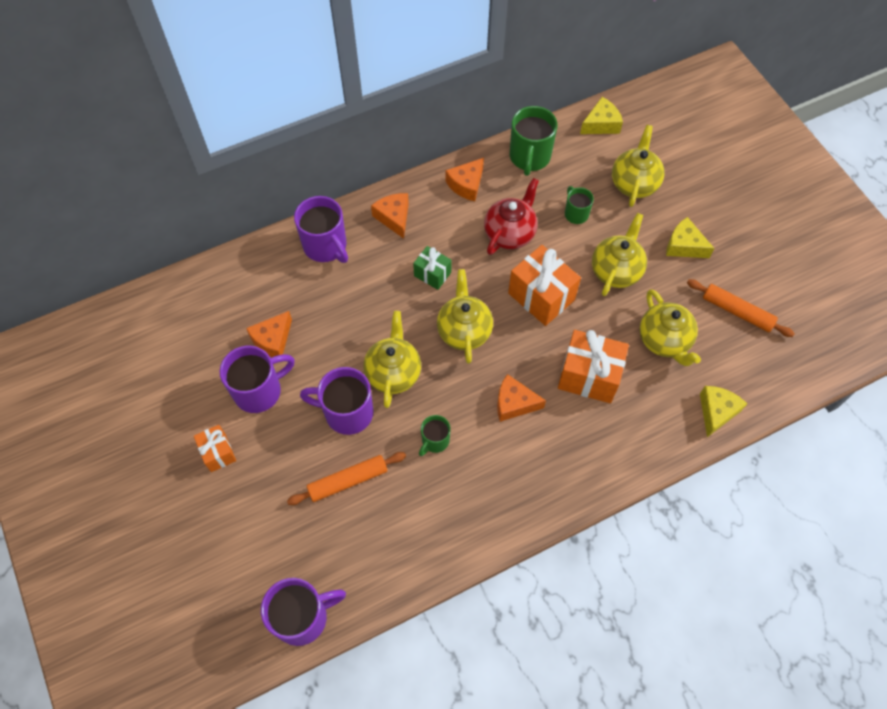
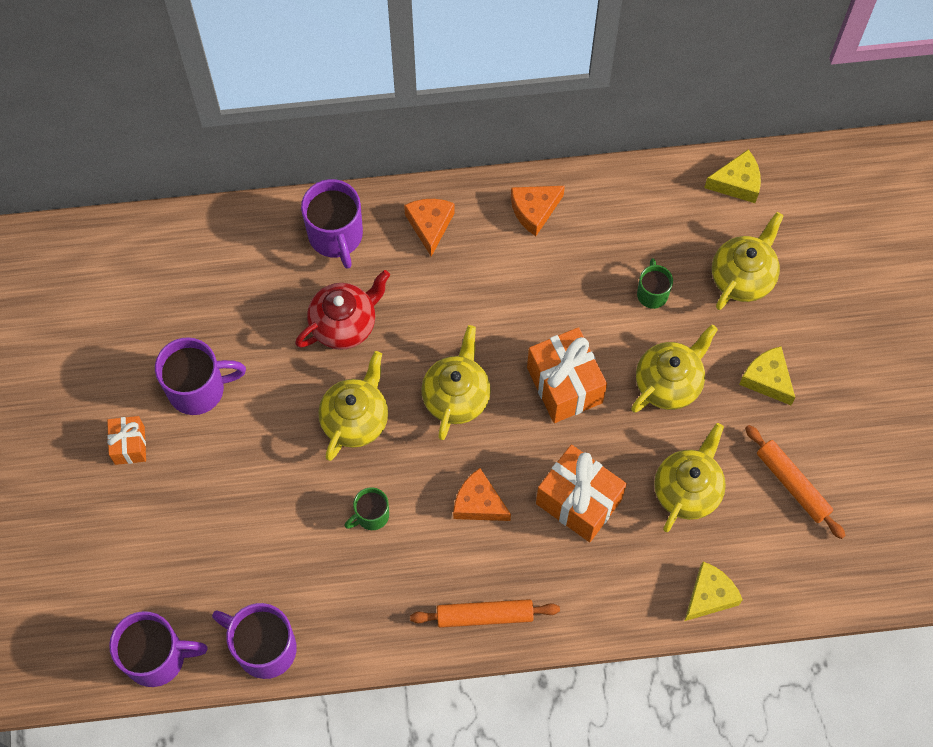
camera: 20 degrees right, 5 degrees up
orange cheese [246,311,292,357] -> none
orange rolling pin [287,452,406,505] -> orange rolling pin moved to [410,599,560,628]
purple mug [300,367,374,435] -> purple mug moved to [212,603,297,679]
green gift [413,246,452,290] -> none
red teapot [484,178,539,255] -> red teapot moved to [295,270,390,350]
green mug [510,106,557,176] -> none
yellow teapot [640,289,701,366] -> yellow teapot turned 150 degrees counterclockwise [654,423,726,532]

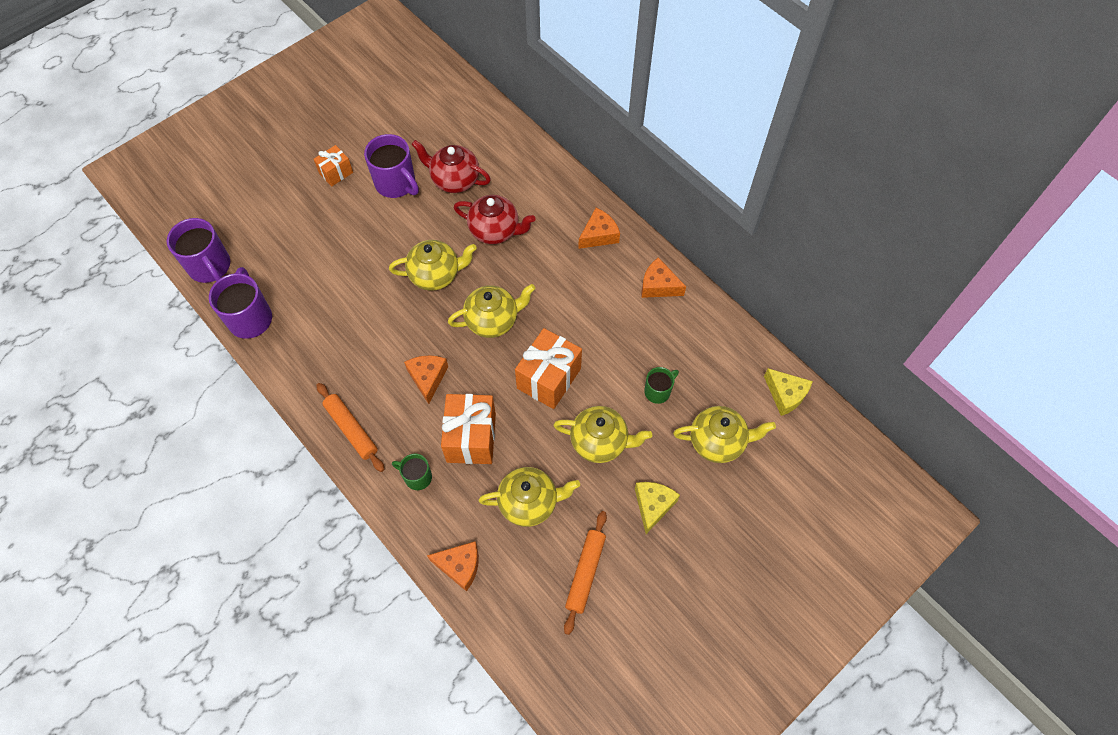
camera: 55 degrees right, 5 degrees down
purple mug [301,179,363,269] -> none
green mug [344,487,389,530] -> green mug moved to [392,454,432,490]
yellow cheese [684,562,743,621] -> orange cheese [427,541,479,592]
none -> red teapot [411,140,491,193]

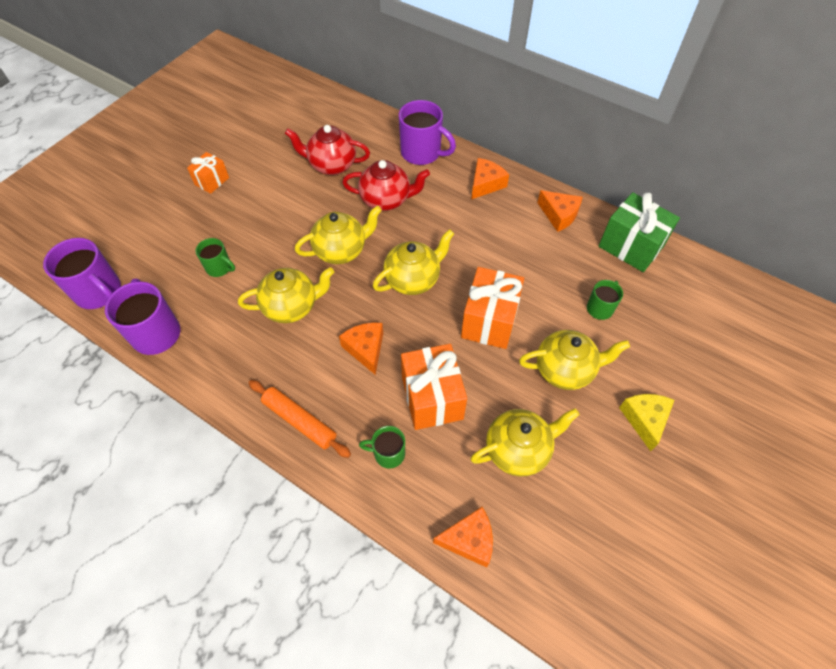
camera: 15 degrees left, 5 degrees down
purple mug [364,134,419,198] -> purple mug moved to [399,100,456,165]
orange rolling pin [564,511,607,635] -> none
orange cheese [642,257,686,298] -> orange cheese turned 150 degrees counterclockwise [537,190,583,232]
yellow teapot [673,406,776,463] -> yellow teapot moved to [238,267,334,323]
yellow cheese [764,368,813,416] -> none
none -> green mug [196,238,235,277]
none -> green gift [599,192,680,272]

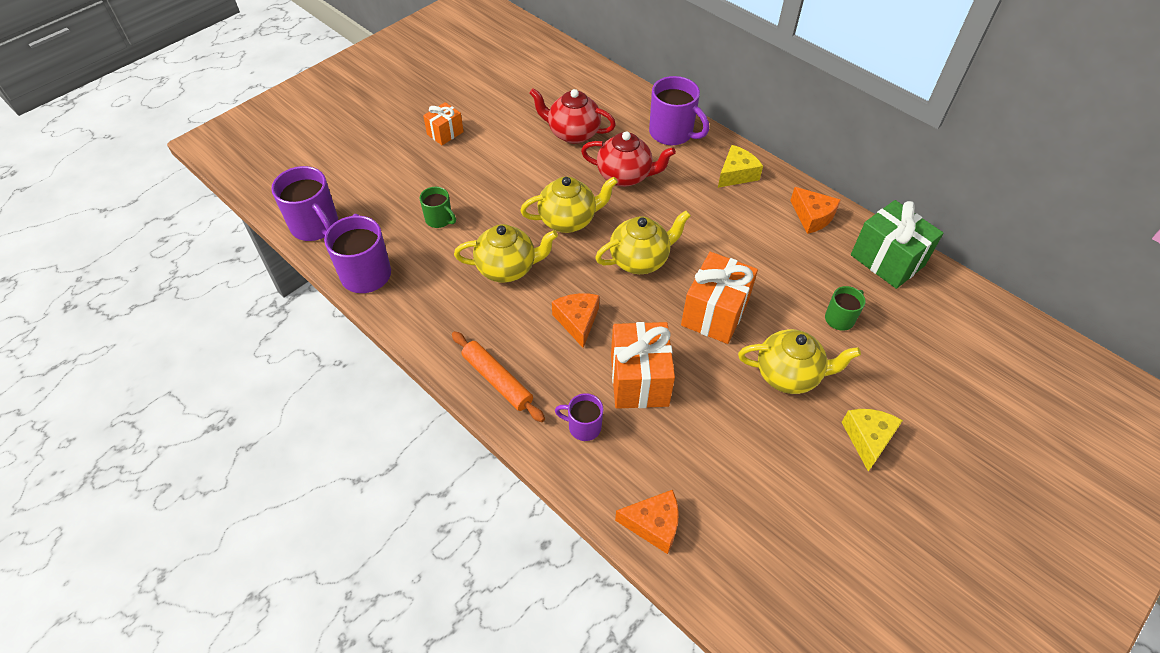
camera: 10 degrees right, 5 degrees down
green mug [359,426,405,468] -> purple mug [555,393,603,441]
orange cheese [471,158,509,200] -> yellow cheese [718,145,763,188]
yellow teapot [471,408,580,476] -> none

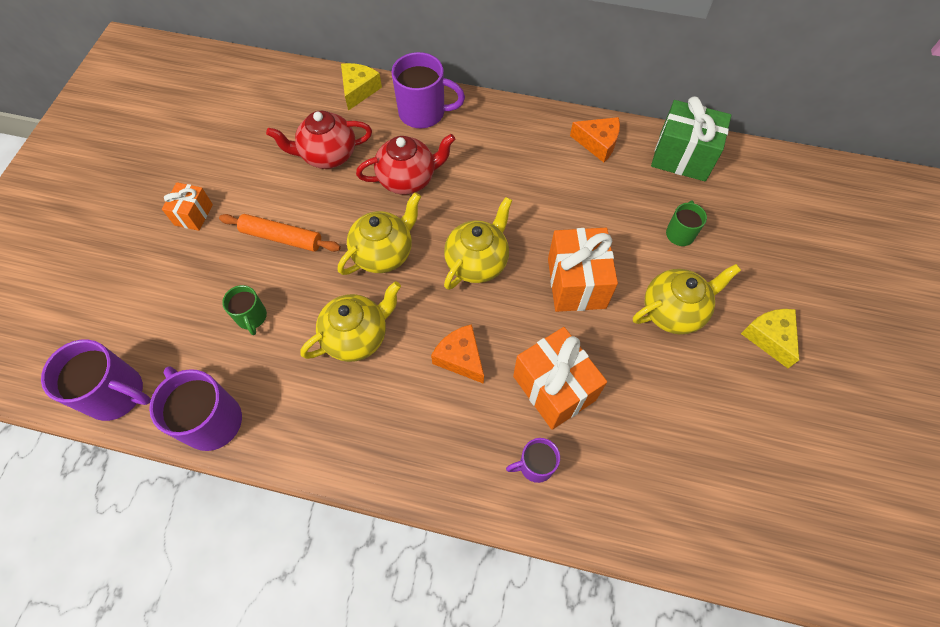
camera: 30 degrees left, 10 degrees up
green mug [420,187,456,228] -> green mug turned 60 degrees clockwise [222,285,267,335]
orange rolling pin [452,331,545,422] -> orange rolling pin moved to [219,214,341,252]
orange cheese [615,490,679,554] -> none
yellow cheese [718,145,763,188] -> yellow cheese moved to [341,63,382,111]

